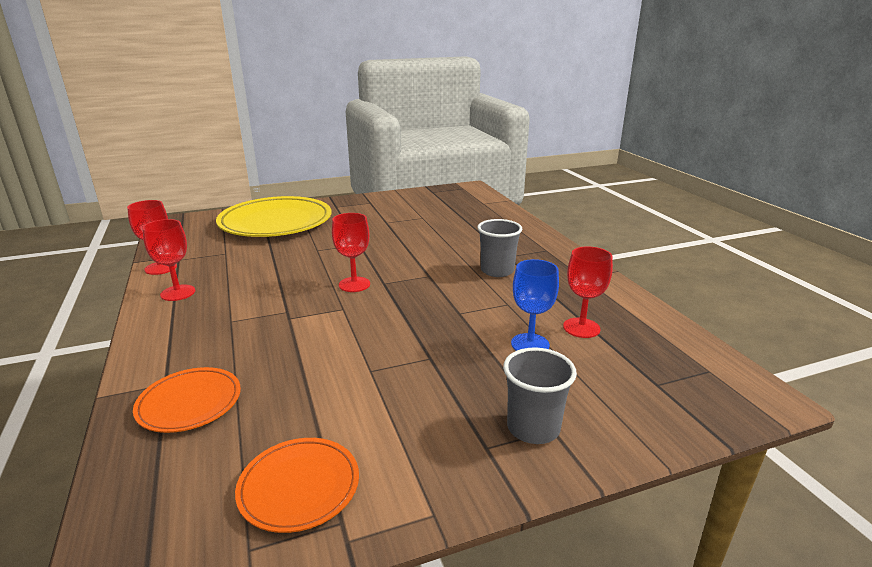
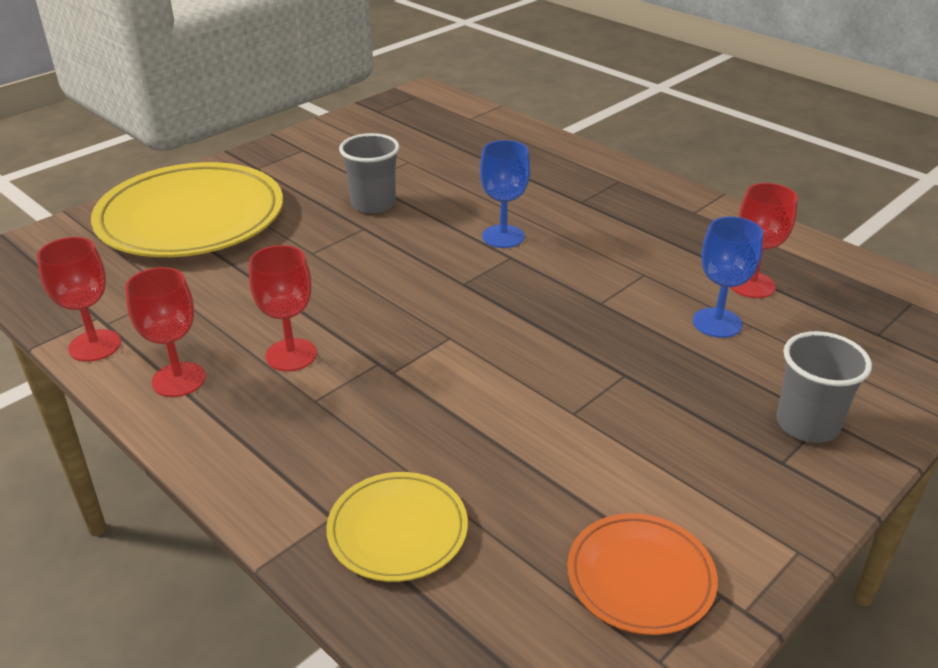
camera: 25 degrees left, 10 degrees up
orange plate [133,367,241,433] -> yellow plate [326,472,468,582]
red goblet [332,213,370,292] -> red goblet moved to [249,245,317,371]
grey cup [477,219,522,277] -> grey cup moved to [339,133,400,213]
none -> blue goblet [480,140,530,248]

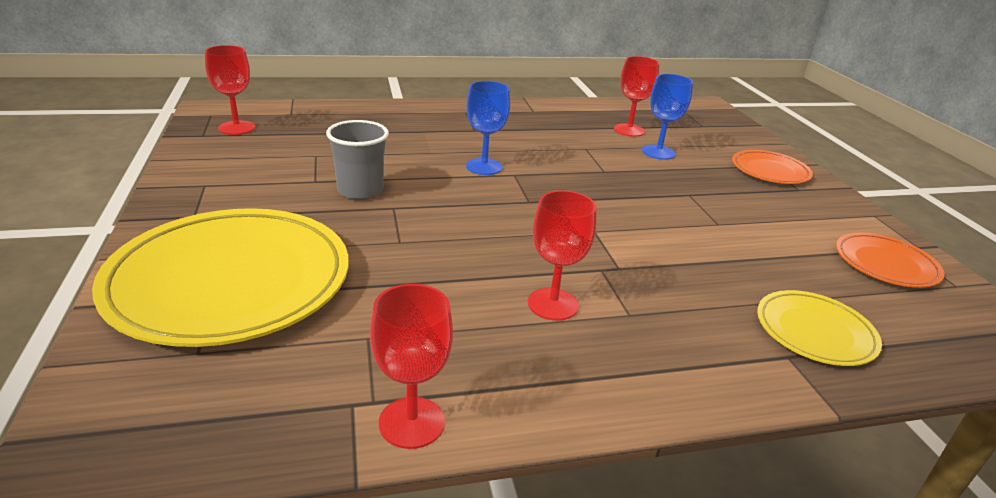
camera: 60 degrees left, 5 degrees down
red goblet [125,267,206,397] -> red goblet moved to [205,45,255,135]
grey cup [776,331,872,443] -> orange plate [732,150,813,184]

